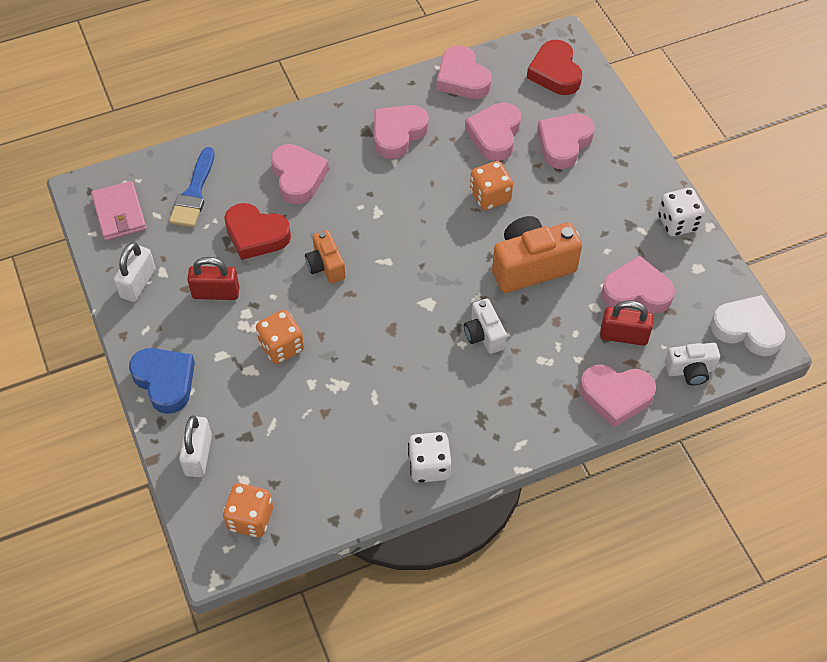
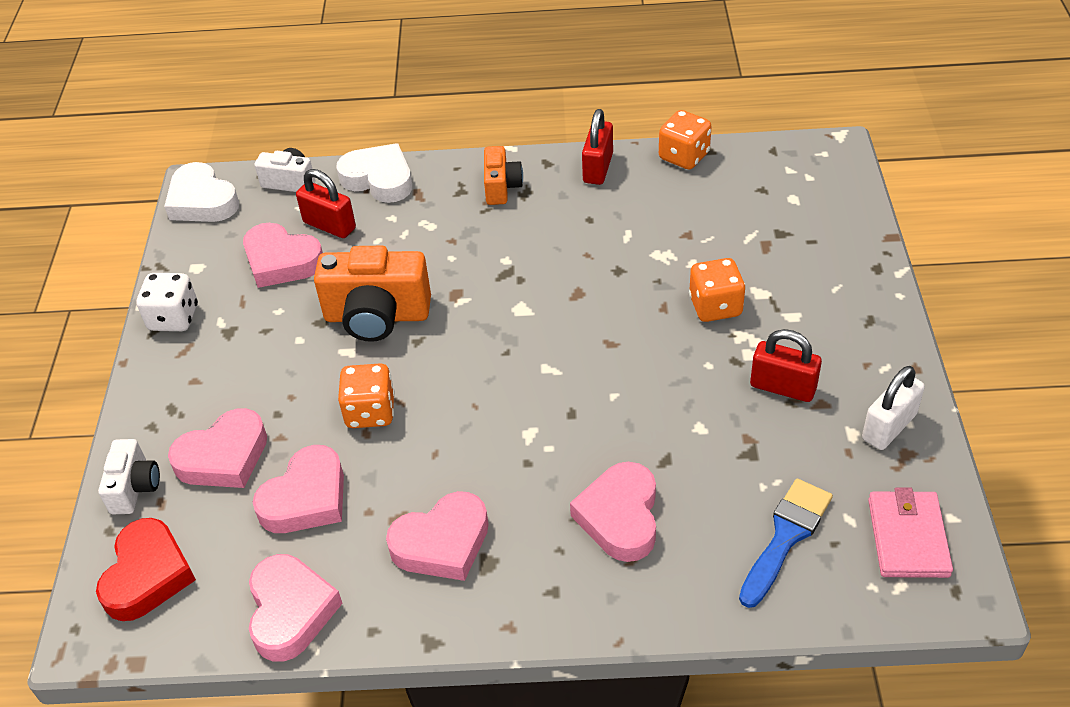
camera: 155 degrees left, 10 degrees down
blue heart [129,348,195,414] -> none
white padlock [179,416,212,477] -> none
orange dice [223,483,273,537] -> orange dice moved to [659,110,712,169]
red heart [224,203,291,260] -> none
orange camera [305,230,346,283] -> orange camera moved to [484,146,523,205]
white dice [408,432,451,483] -> red padlock [582,109,613,185]
white camera [464,299,507,354] -> white camera moved to [98,439,160,514]
pink heart [579,365,656,427] -> white heart [336,143,412,203]

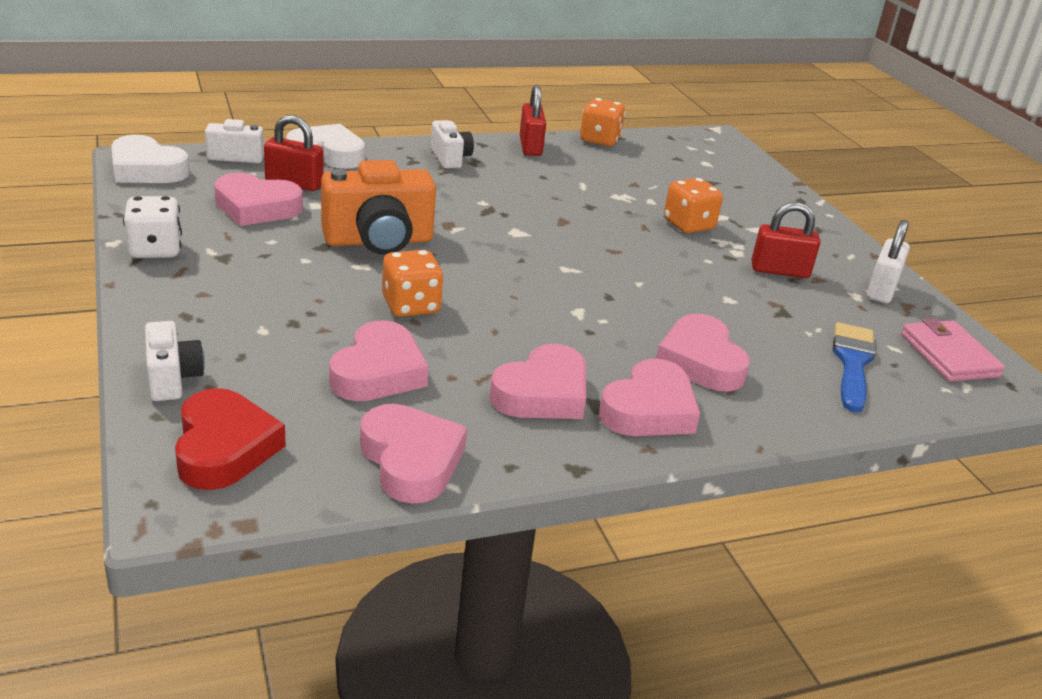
camera: 25 degrees left, 15 degrees down
pink heart [168,408,267,488] -> pink heart moved to [599,358,700,436]
orange camera [484,146,523,205] -> white camera [431,120,474,169]

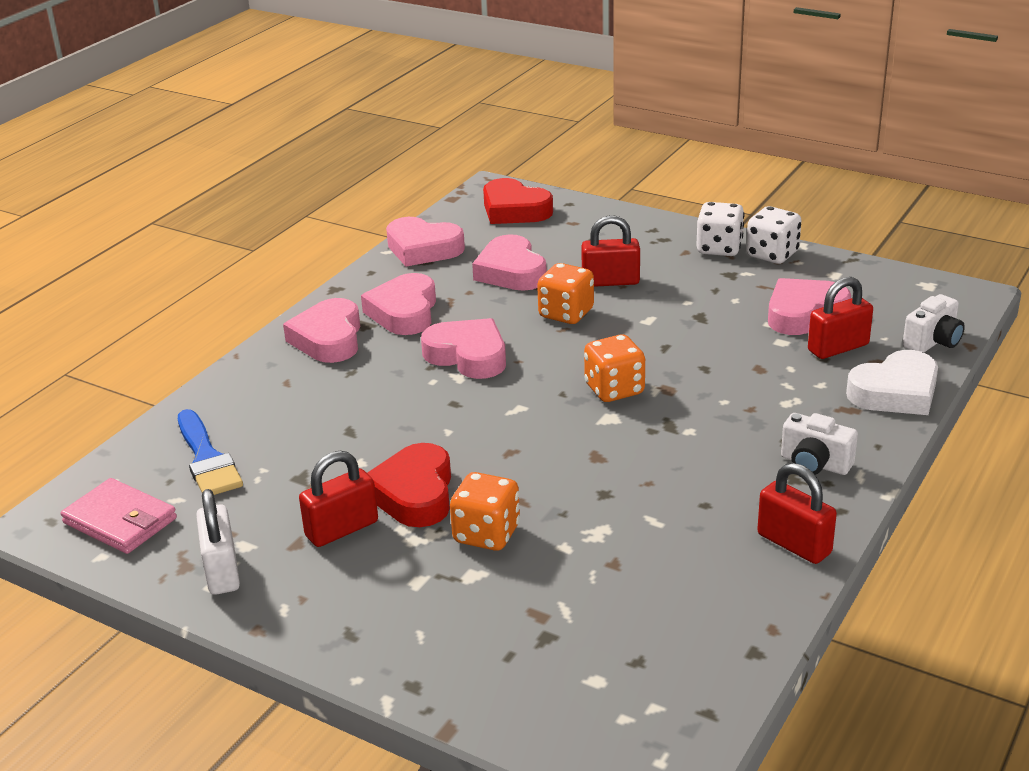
camera: 145 degrees right, 0 degrees up
white heart [111,135,190,183] -> none
white camera [145,321,205,401] -> none
orange camera [321,160,436,255] -> none
orange dice [580,98,626,146] -> orange dice moved to [584,334,645,402]
pink heart [656,314,750,392] -> pink heart moved to [421,318,506,379]
none -> red heart [367,443,451,527]
none -> red padlock [581,215,640,287]
none -> white dice [696,202,744,256]

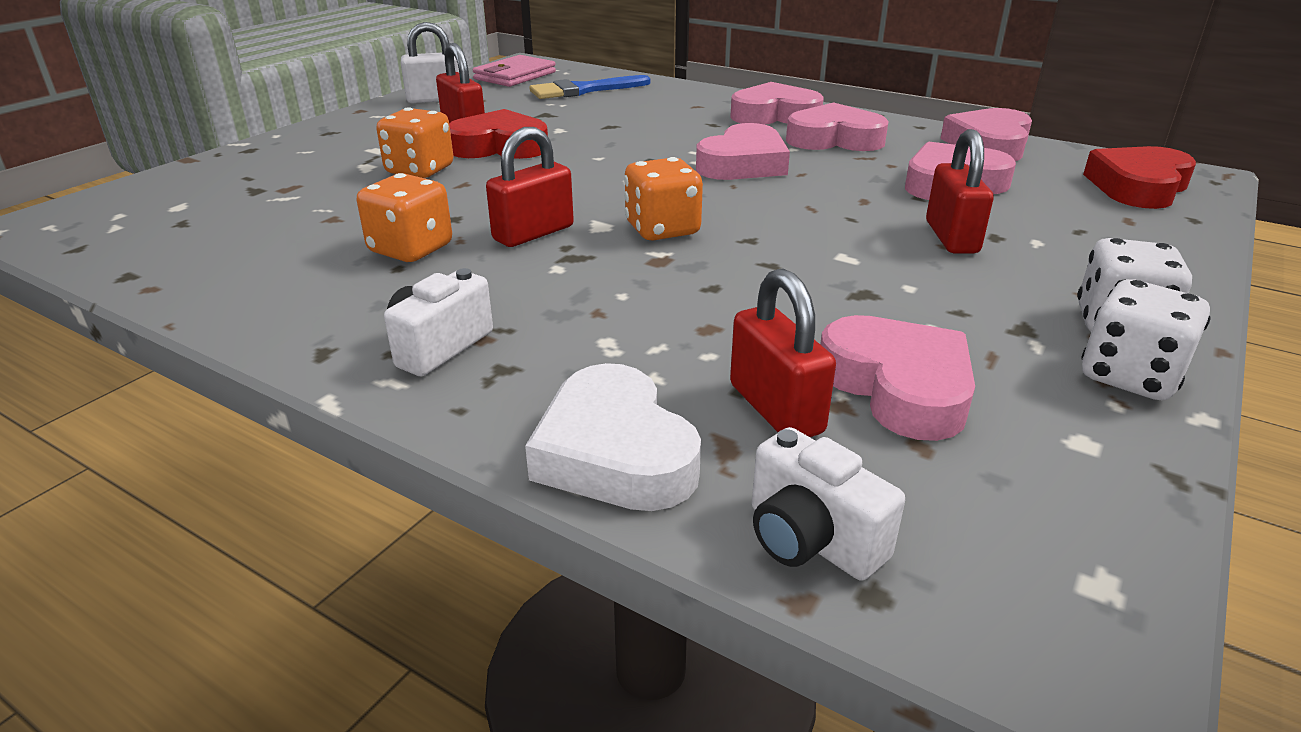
camera: 90 degrees right, 0 degrees up
orange dice [537,263,594,324] -> orange dice moved to [357,173,452,262]
red padlock [757,463,837,564] -> red padlock moved to [486,127,574,247]

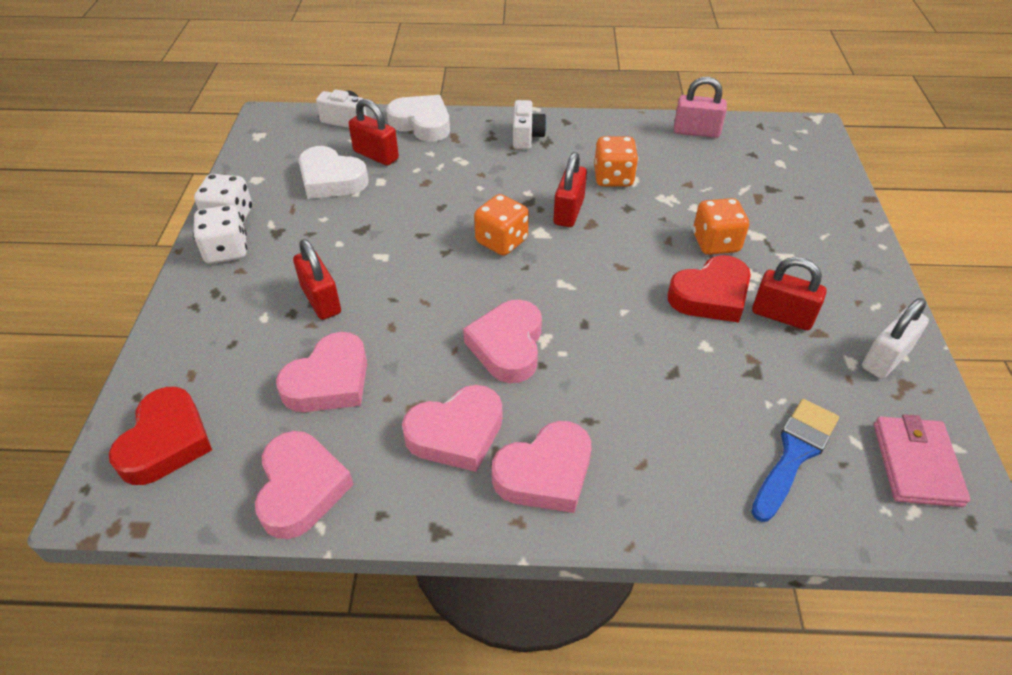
camera: 150 degrees right, 15 degrees up
pink heart [820,315,975,441] -> white heart [298,146,369,199]
none -> pink padlock [674,77,727,138]

